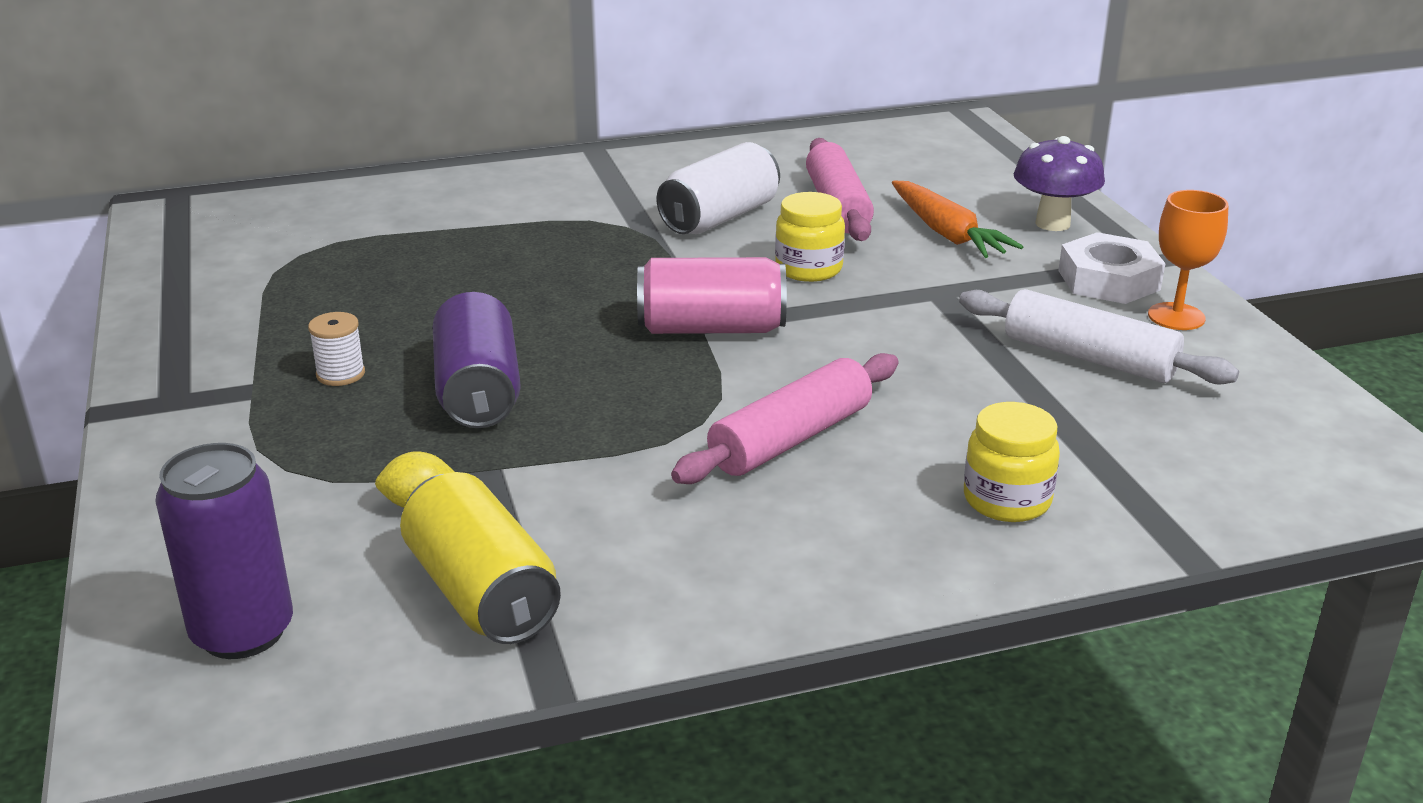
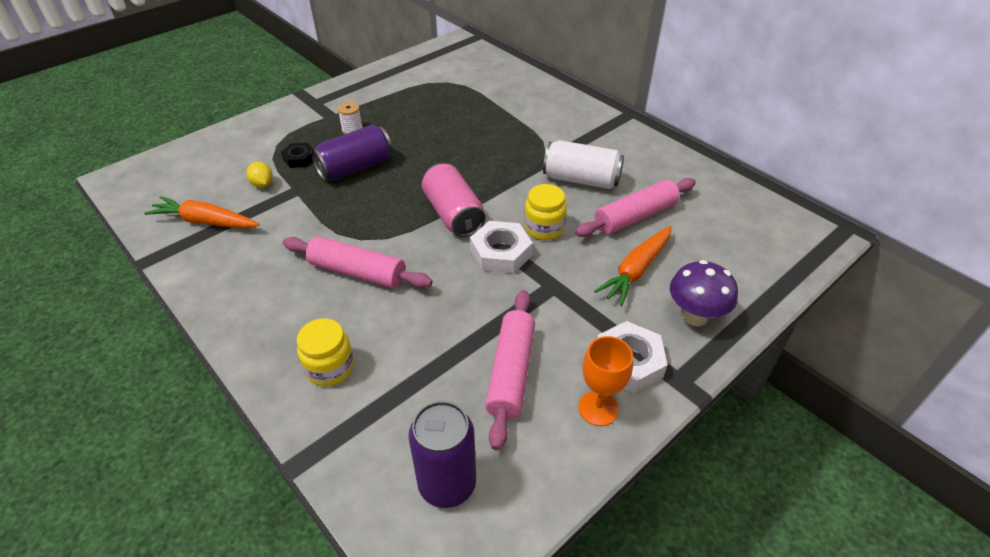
camera: 65 degrees right, 15 degrees up
purple can [155,443,293,659] -> purple can moved to [408,401,476,508]
yellow can [400,472,561,644] -> orange carrot [144,196,260,228]
white rolling pin [959,289,1239,385] -> pink rolling pin [485,290,535,451]
none -> black nut [281,142,313,168]
none -> white nut [470,221,533,274]

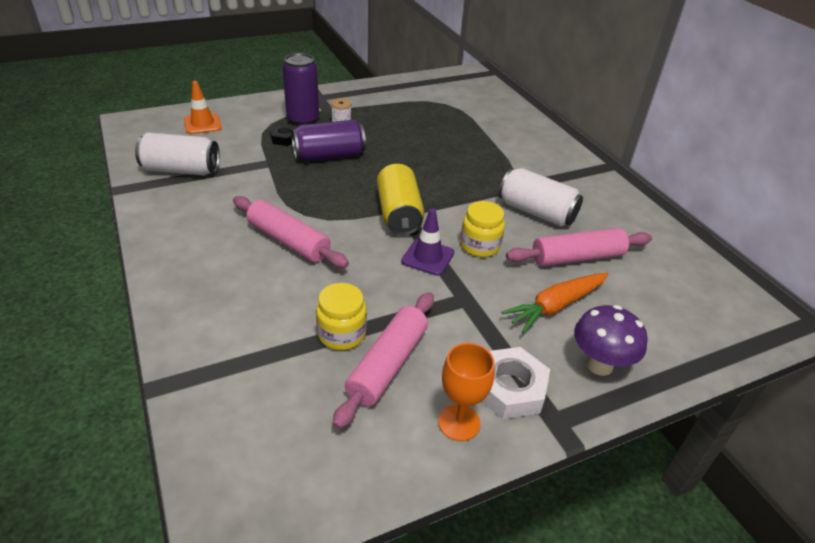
camera: 15 degrees right, 5 degrees down
orange carrot [144,196,260,228] -> white can [135,132,220,176]
yellow lemon [246,162,273,188] -> none
yellow jar [297,318,354,386] -> yellow jar moved to [316,283,367,350]
purple can [408,401,476,508] -> purple can moved to [282,53,319,126]
pink can [422,164,485,237] -> yellow can [377,164,424,235]
white nut [470,221,533,274] -> purple traffic cone [401,209,454,276]
none -> orange traffic cone [184,81,222,134]

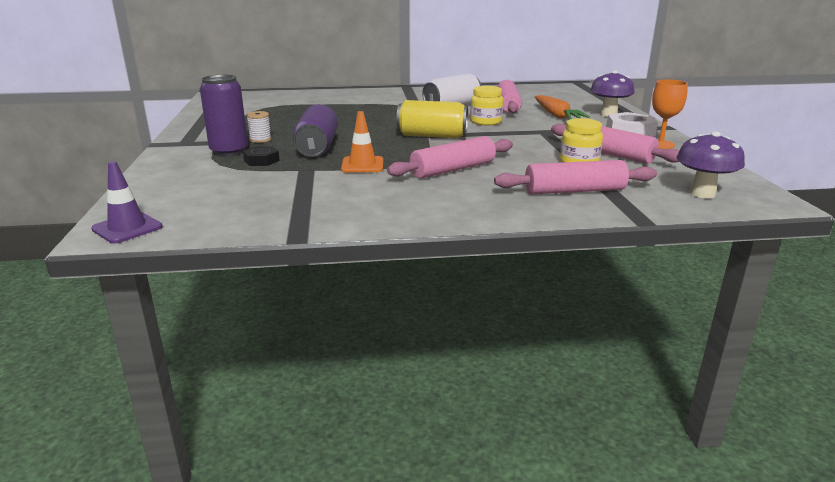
camera: 70 degrees left, 15 degrees down
white can [135,132,220,176] -> none
orange traffic cone [184,81,222,134] -> orange traffic cone moved to [341,111,383,172]
purple traffic cone [401,209,454,276] -> purple traffic cone moved to [91,161,163,244]
none -> pink rolling pin [494,160,657,194]
none -> purple mushroom [677,132,745,198]

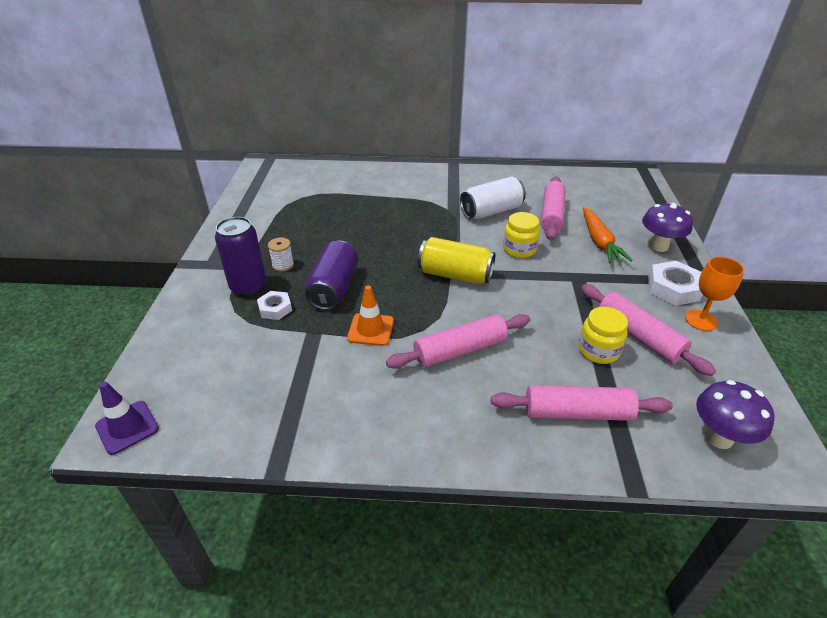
camera: 10 degrees right, 15 degrees up
black nut [243,146,280,166] -> white nut [257,291,292,320]

